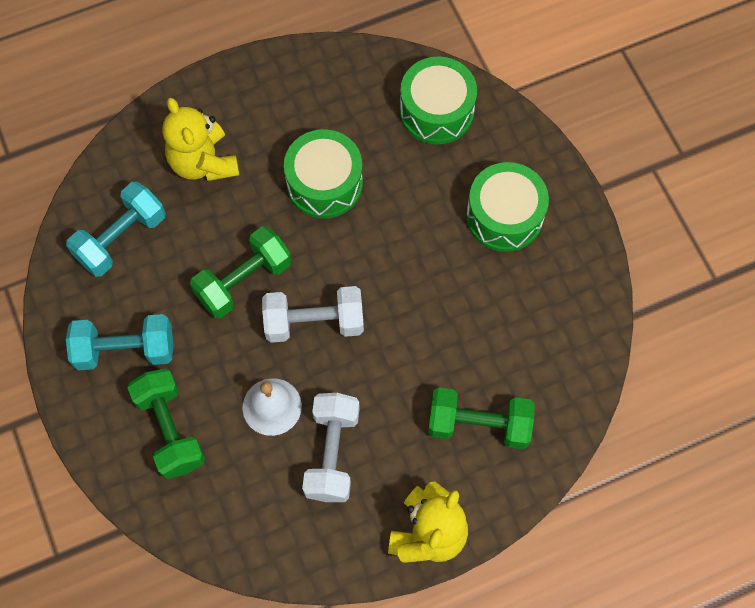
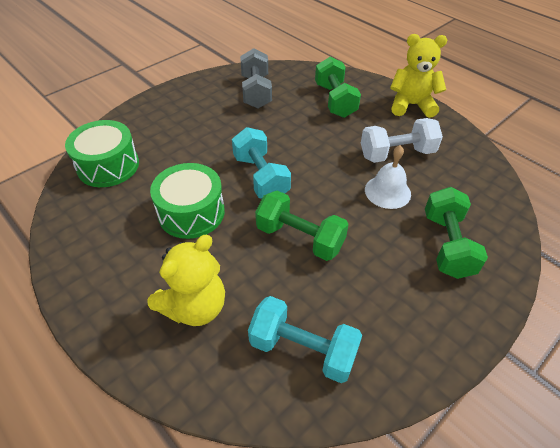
camera: 110 degrees left, 20 degrees down
turquoise dumbbell [66,314,173,370] -> turquoise dumbbell moved to [232,127,291,199]
green dumbbell [127,368,205,479] -> green dumbbell turned 45 degrees counterclockwise [425,187,488,279]
white dumbbell [262,286,364,343] -> none
green drum [466,162,549,252] -> none
none -> grey dumbbell [240,48,272,108]

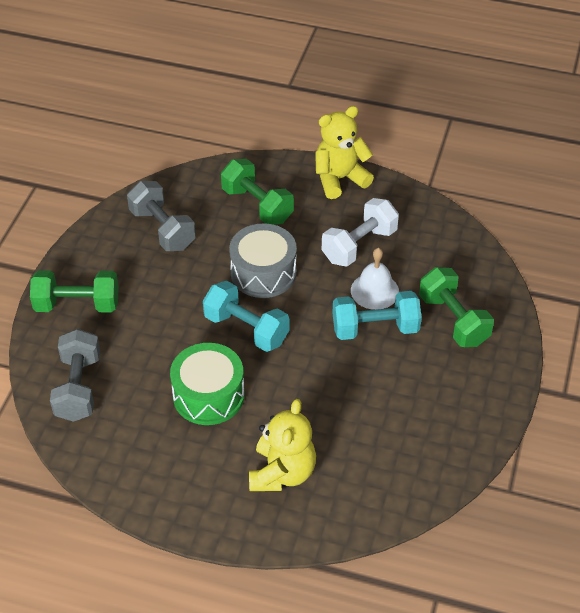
camera: 30 degrees left, 0 degrees up
green drum [65,120,139,187] -> grey dumbbell [50,329,100,422]
turquoise dumbbell [248,296,362,383] -> turquoise dumbbell moved to [332,291,422,340]
green dumbbell [255,191,349,261] -> green dumbbell moved to [30,270,119,312]
none -> grey drum [229,223,297,298]

